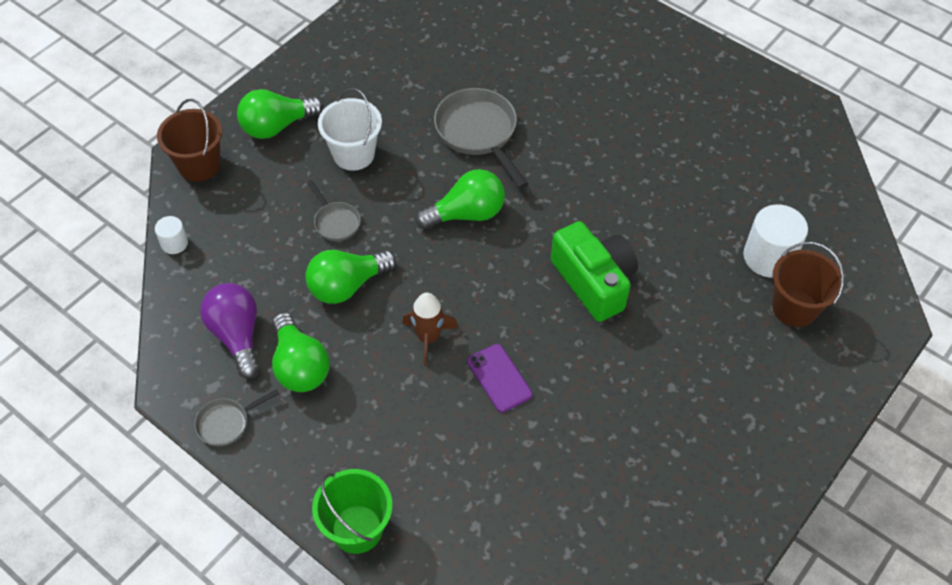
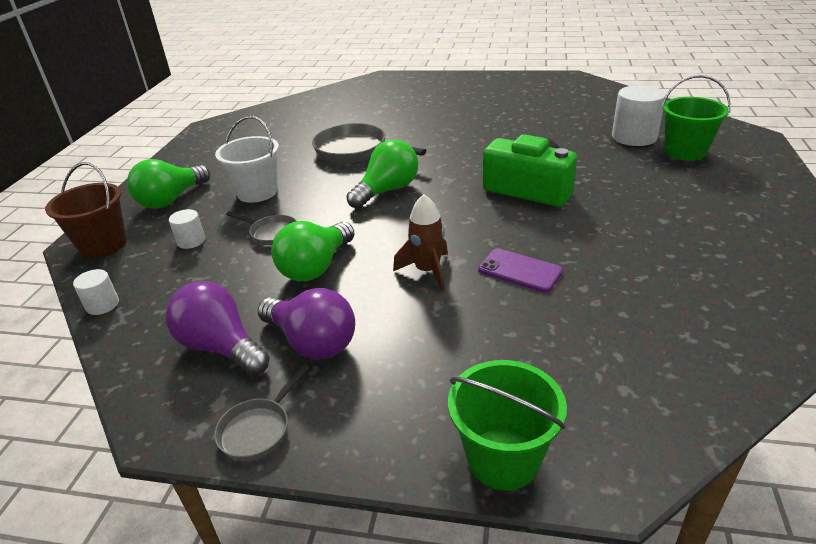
camera: 25 degrees left, 20 degrees down
green light bulb [272,312,330,392] -> purple light bulb [257,288,355,360]
brown bucket [772,242,844,327] -> green bucket [661,75,731,161]
none -> white cylinder [169,209,205,249]

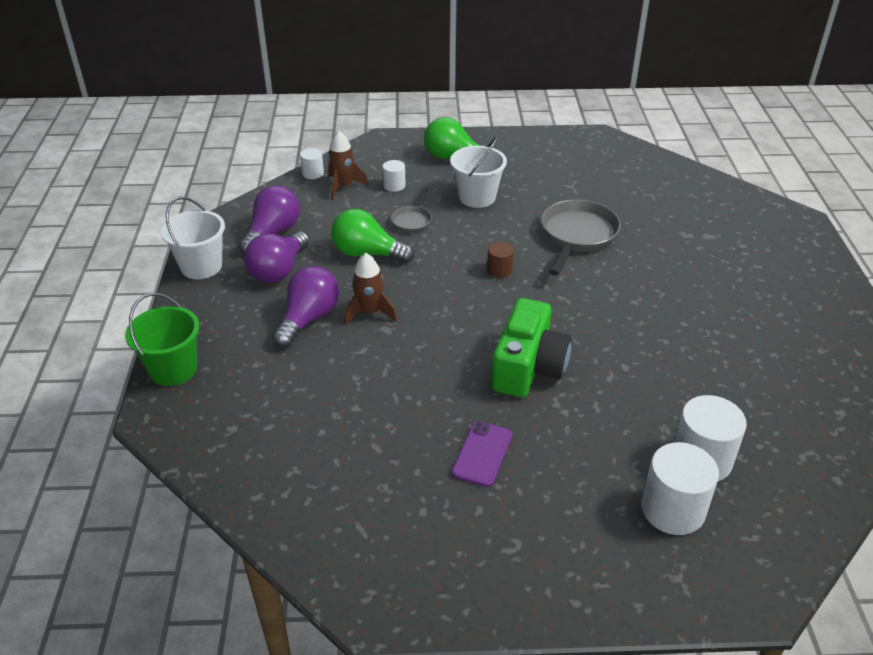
camera: 75 degrees right, 5 degrees up
brown bucket [45,162,127,258] -> none
grey pan [214,364,309,461] -> white bucket [161,197,225,279]
green light bulb [346,140,418,209] -> brown cylinder [487,242,514,278]
purple phone [478,248,563,293] -> purple phone moved to [452,421,512,487]
green bucket [661,75,731,161] -> white cylinder [641,442,719,535]
none -> purple light bulb [273,266,339,348]
none -> brown rocket [328,131,368,200]

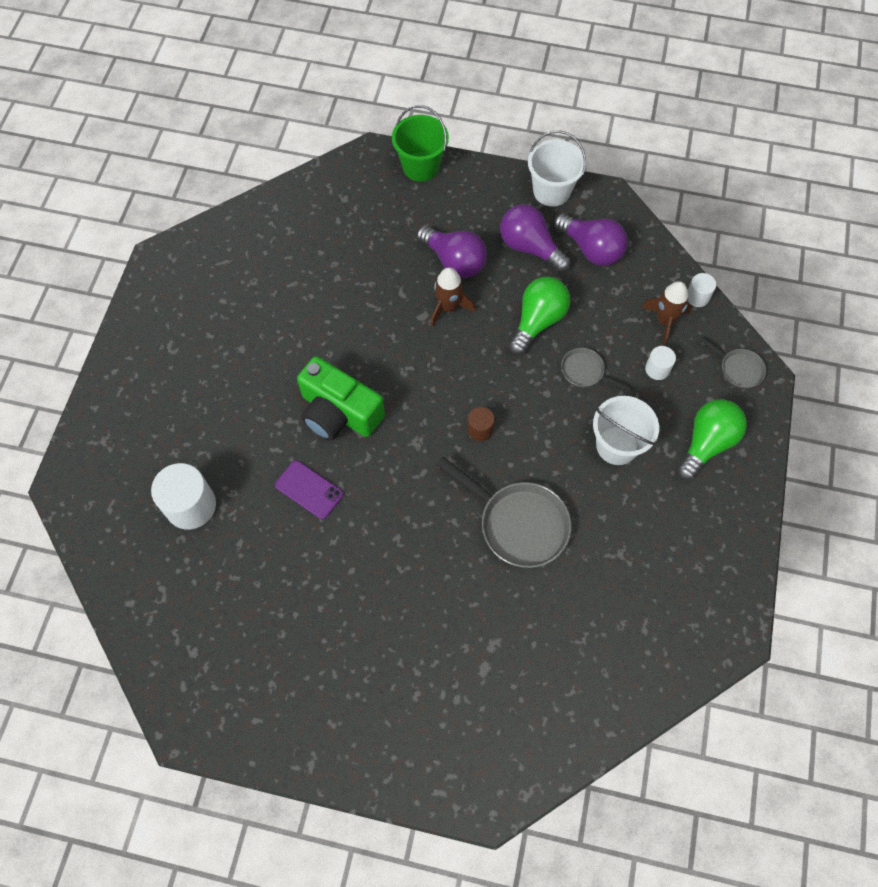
camera: 105 degrees right, 25 degrees up
purple phone [452,421,512,487] -> purple phone moved to [275,460,343,519]
white cylinder [641,442,719,535] -> none
none -> grey pan [698,336,766,389]

